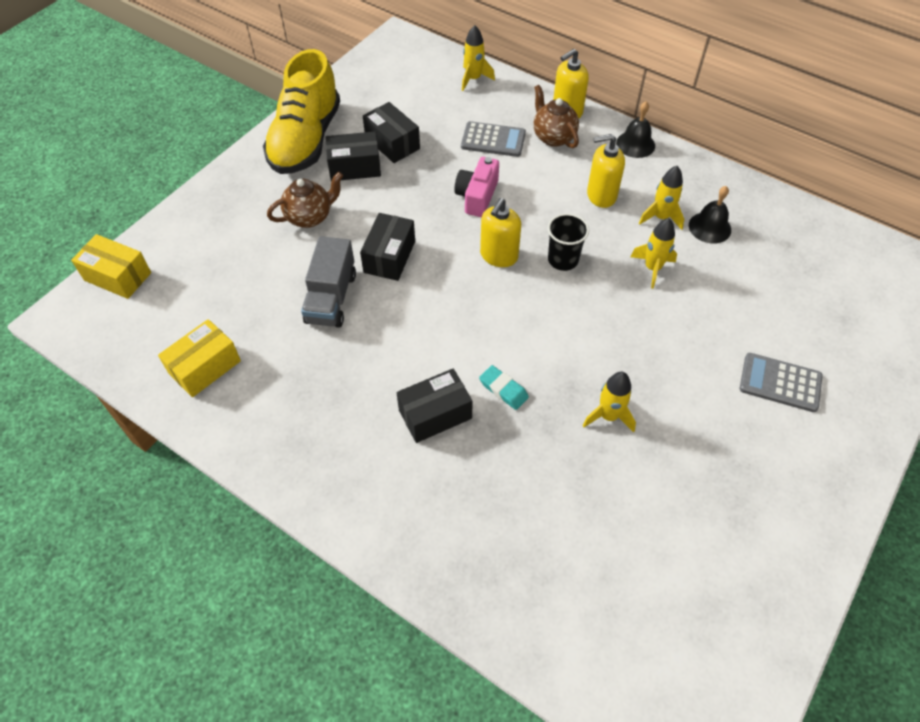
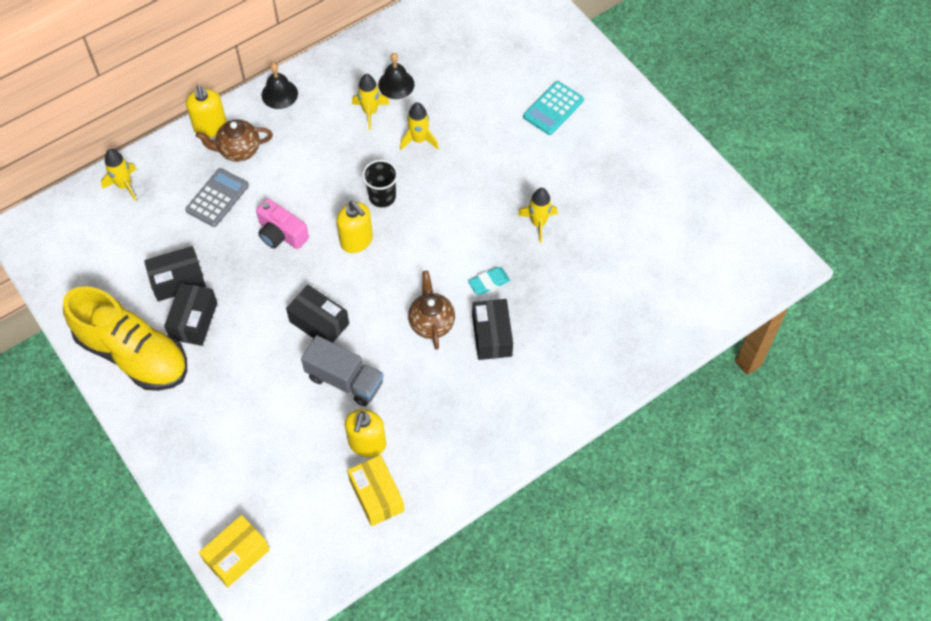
camera: 70 degrees left, 5 degrees up
brown teapot [267,172,343,228] -> brown teapot moved to [408,271,455,350]
yellow soap dispenser [587,134,625,208] -> yellow soap dispenser moved to [345,409,386,457]
grey calculator [740,353,823,412] -> turquoise calculator [523,81,584,135]

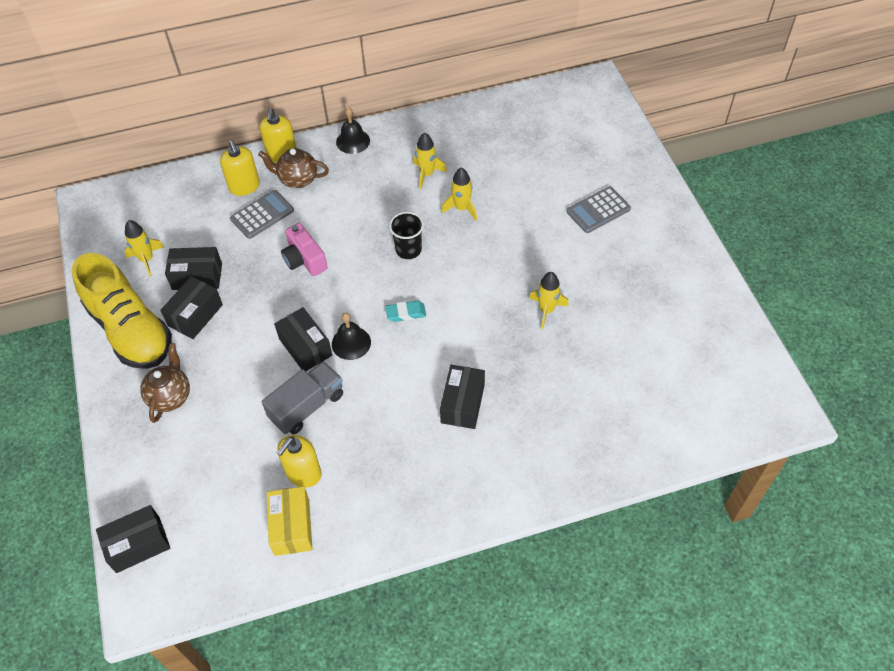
camera: 20 degrees right, 5 degrees down
yellow rocket [101,149,137,201] -> yellow rocket moved to [124,220,164,276]
yellow box [199,515,270,587] -> black box [96,505,170,573]
grey truck [301,335,384,406] -> grey truck turned 90 degrees counterclockwise [262,361,343,434]
yellow soap dispenser [337,201,373,253] -> yellow soap dispenser moved to [220,140,260,196]
black bell [378,53,415,99] -> black bell moved to [332,313,371,360]
brown teapot [408,271,455,350] -> brown teapot moved to [140,343,190,423]
turquoise eraser [468,267,510,295] -> turquoise eraser moved to [385,301,426,322]
turquoise calculator [523,81,584,135] -> grey calculator [566,187,631,233]

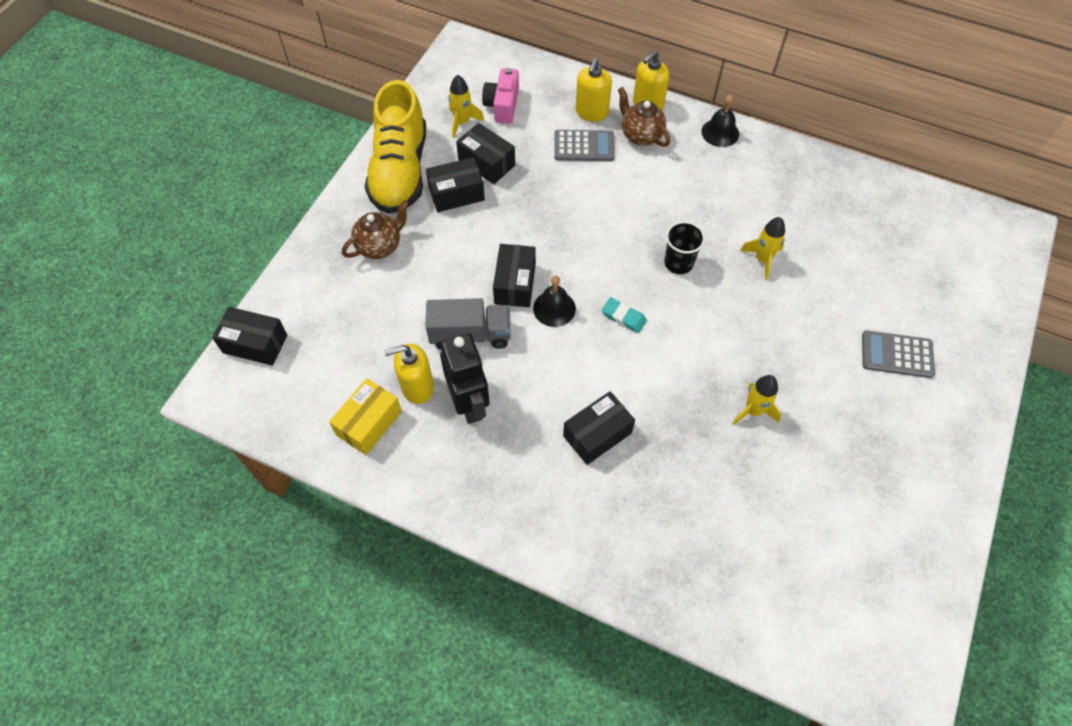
camera: 40 degrees right, 5 degrees up
pink camera [281,223,327,276] -> pink camera moved to [482,68,519,124]
yellow rocket [413,133,447,189] -> none
none -> black robot [440,333,490,424]

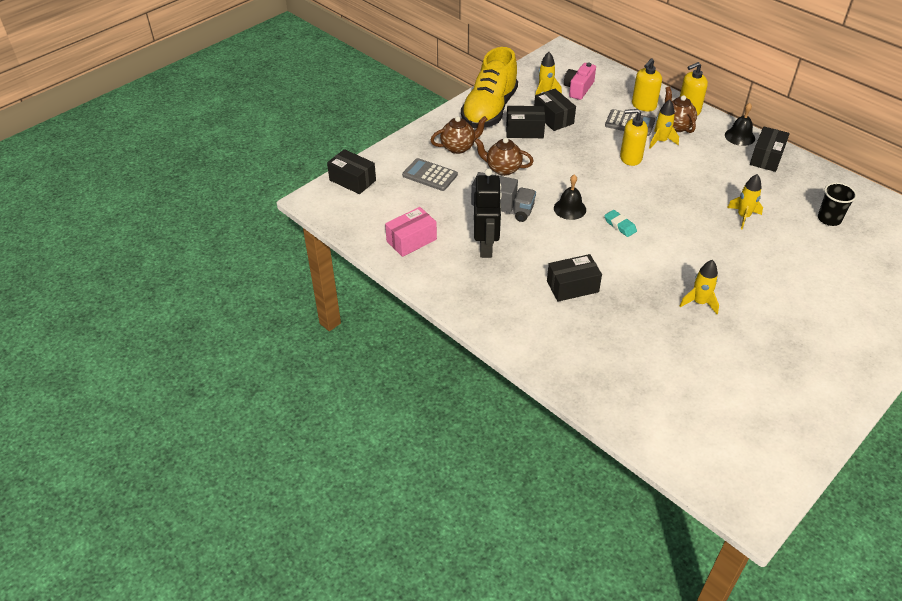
camera: 20 degrees right, 15 degrees down
yellow box [329,378,402,455] -> pink box [385,207,437,257]
yellow soap dispenser [384,344,434,404] -> yellow soap dispenser moved to [620,109,648,166]
black box [493,244,536,307] -> black box moved to [750,127,790,172]
black cup [664,221,705,274] -> black cup moved to [818,182,857,226]
grey calculator [862,330,935,378] -> grey calculator moved to [402,158,458,191]
none -> brown teapot [474,138,534,176]
none -> yellow rocket [649,100,679,149]

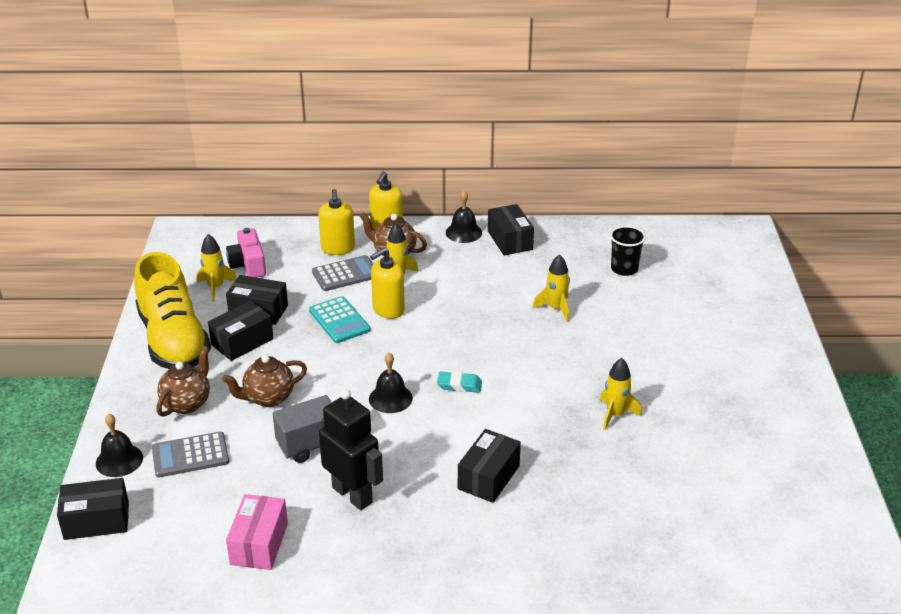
camera: 45 degrees left, 10 degrees down
none -> black bell [96,414,143,477]
none -> turquoise calculator [309,296,370,343]

